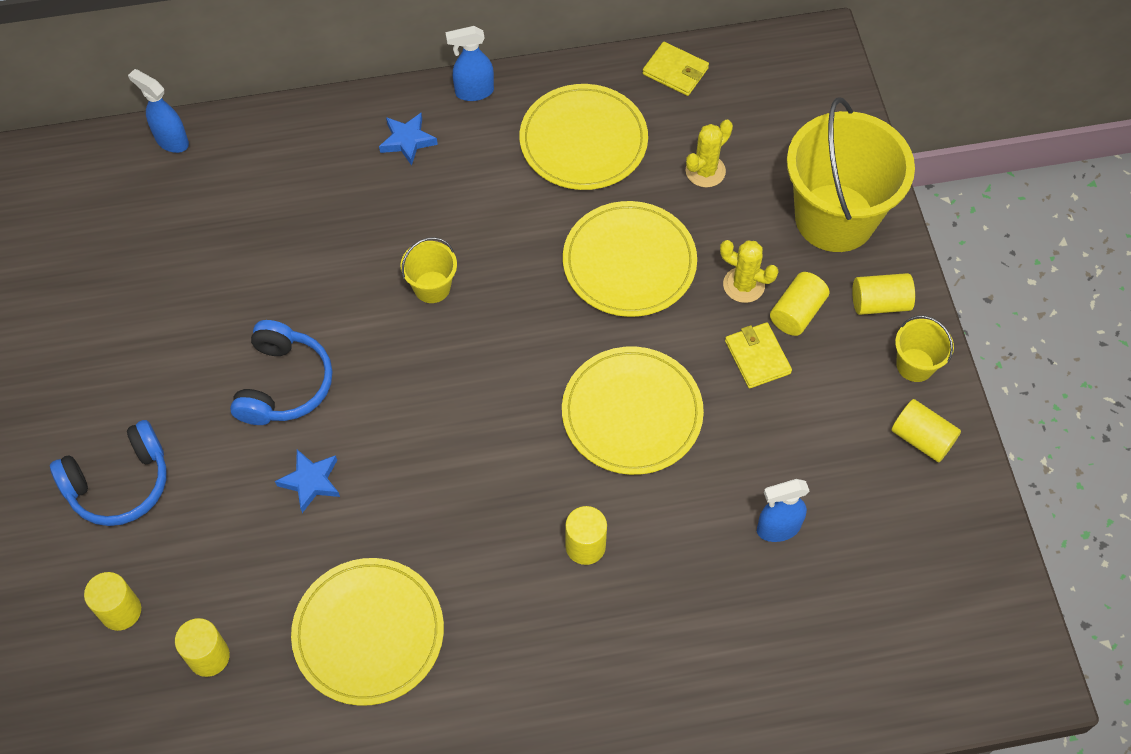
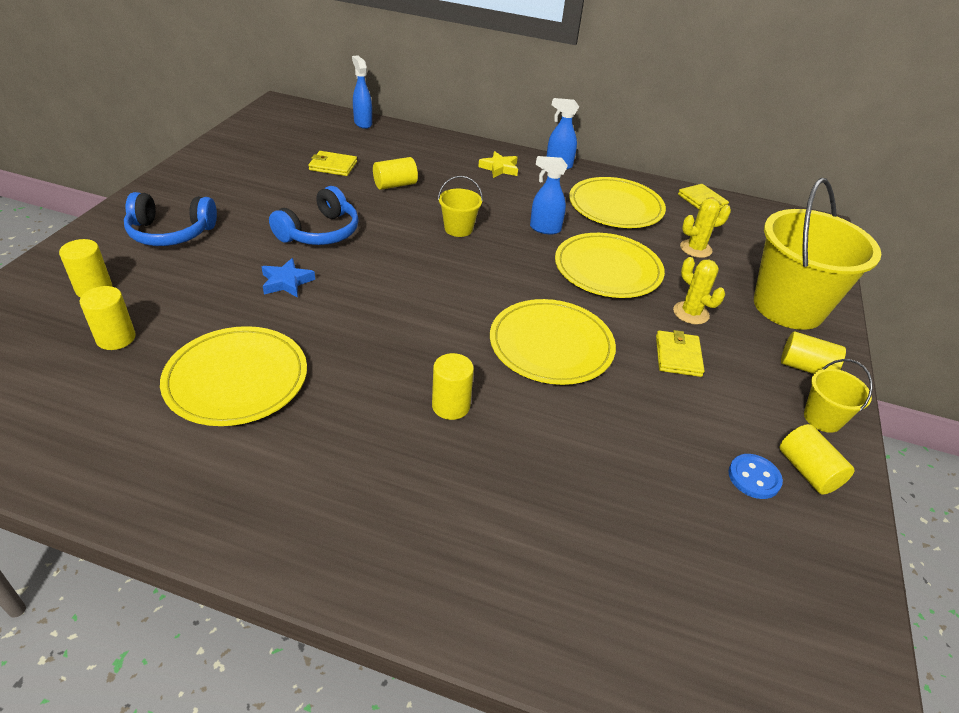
camera: 25 degrees right, 20 degrees down
blue star [379,113,438,166] -> yellow star [478,151,518,178]
blue spray bottle [757,479,809,542] -> blue spray bottle moved to [530,156,568,234]
yellow cylinder [770,272,829,336] -> yellow cylinder moved to [373,157,418,190]
none -> yellow wallet [308,151,357,176]
none -> blue button [728,454,783,499]

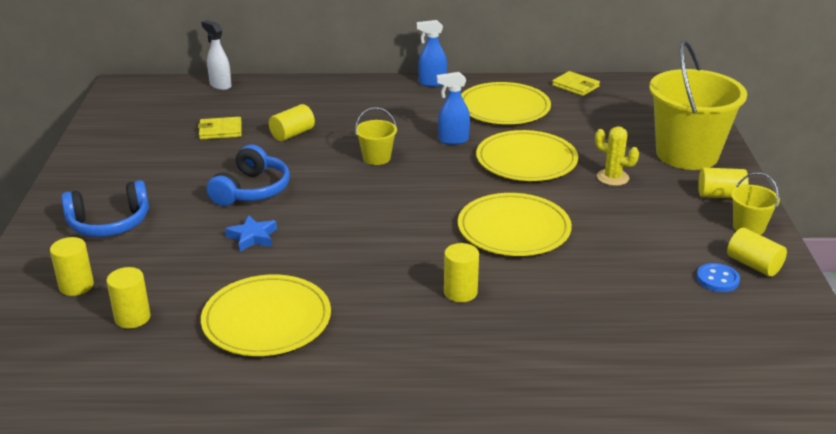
camera: 15 degrees left, 10 degrees down
blue spray bottle [352,55,372,129] -> white spray bottle [201,20,232,90]
yellow star [478,151,518,178] -> none
yellow wallet [656,330,705,377] -> none
yellow cactus [680,198,731,258] -> none

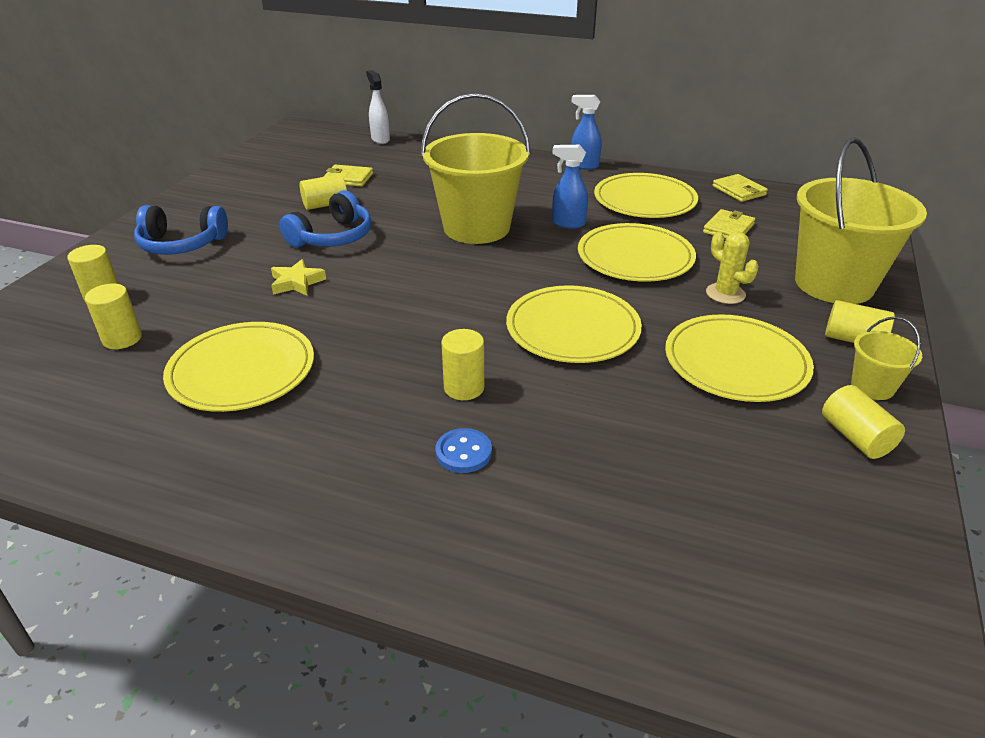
camera: 20 degrees right, 5 degrees up
blue star [225,215,277,252] -> yellow star [271,259,326,296]
yellow cylinder [269,104,315,141] -> yellow cylinder moved to [300,174,347,210]
yellow bucket [355,107,397,165] -> yellow bucket [421,93,531,244], size x2.24
blue button [696,263,740,292] -> blue button moved to [436,428,492,473]
none -> yellow plate [665,314,814,402]
none -> yellow wallet [703,209,755,239]

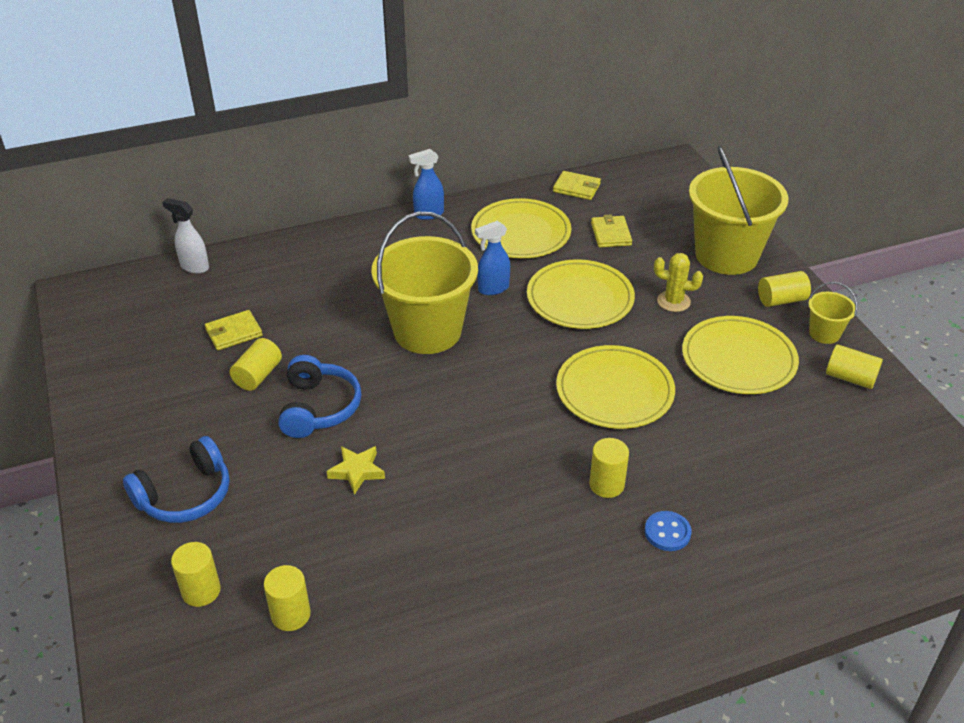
camera: 40 degrees left, 5 degrees up
yellow plate [163,322,314,412] -> none

